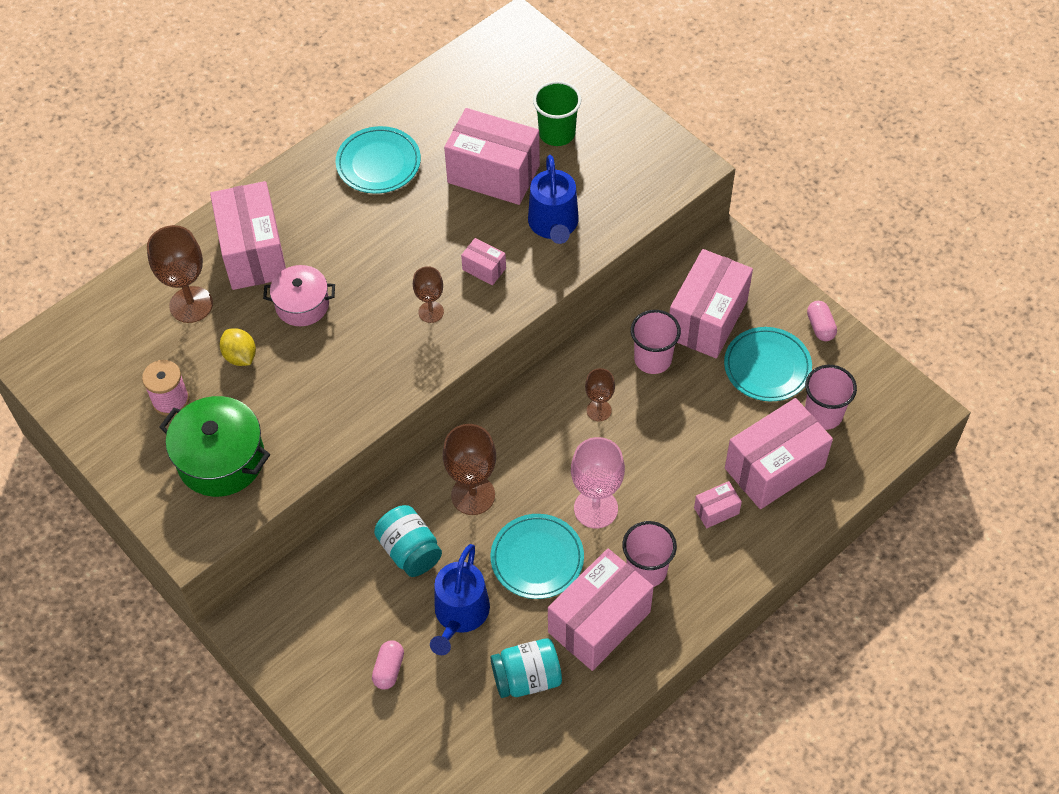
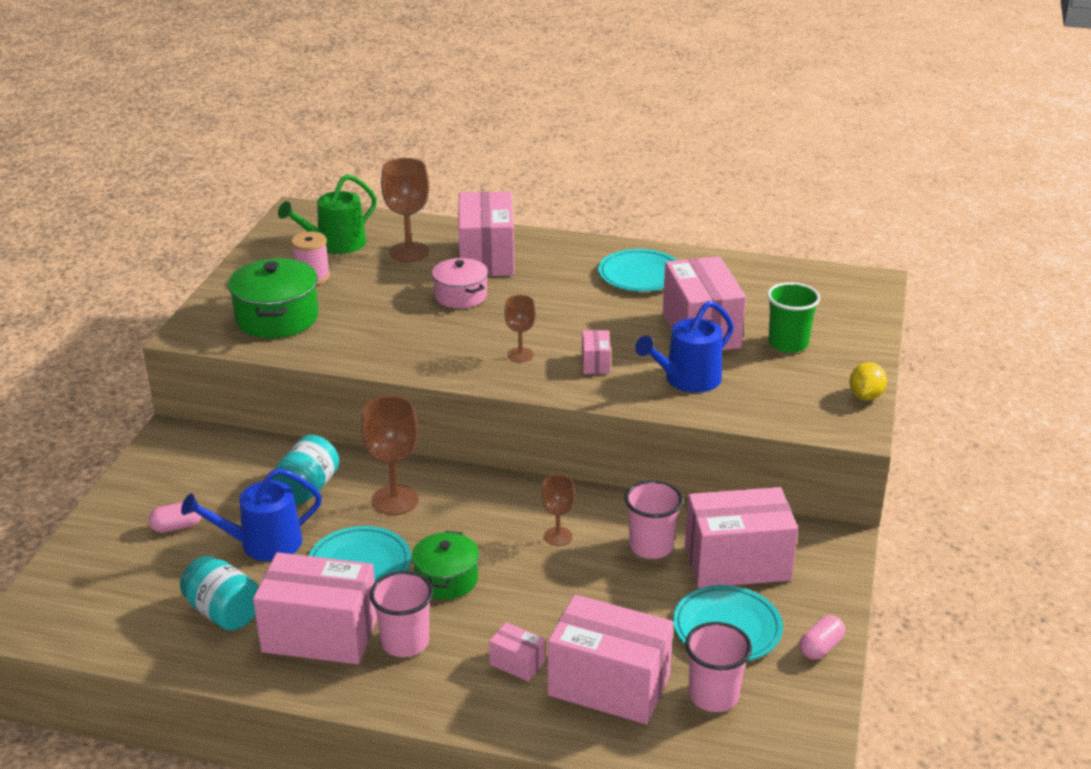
camera: 55 degrees right, 25 degrees down
pink box [210,181,286,290] -> pink box turned 45 degrees counterclockwise [459,192,515,276]
yellow lemon [220,328,256,366] -> yellow lemon moved to [850,362,887,400]
pink goblet [571,437,625,528] -> green pot [412,531,479,600]
none -> green watering can [278,174,377,254]

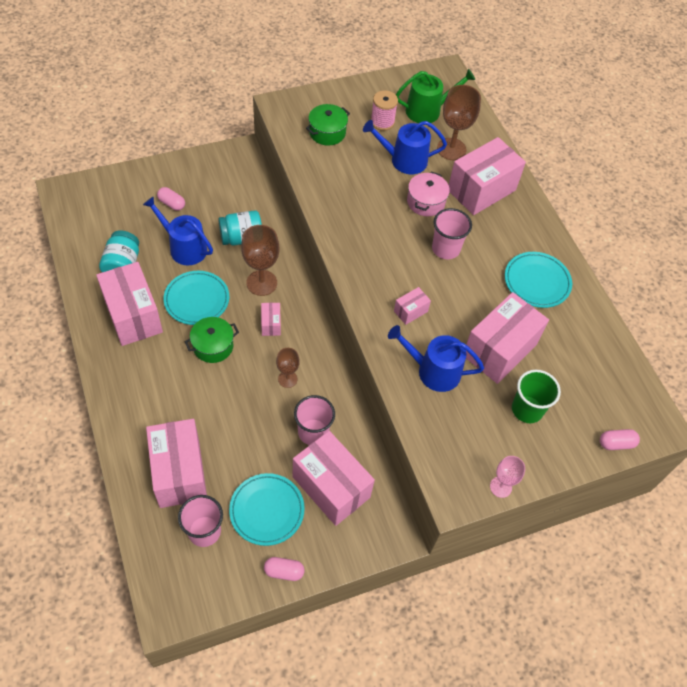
camera: 50 degrees right, 25 degrees up
green pot [228,258,319,338] -> green pot [306,104,350,145], size x0.65
green watering can [278,174,377,254] -> green watering can turned 150 degrees clockwise [396,69,475,123]
pink cup [370,571,433,657] -> pink cup moved to [432,208,472,259]
pink box [489,622,545,682] -> pink box moved to [261,303,281,336]
brown goblet [504,295,536,362] -> none
yellow lemon [850,362,887,400] -> pink goblet [490,456,525,498]
none -> blue watering can [363,120,447,174]
none -> pink capsule [600,429,640,450]

